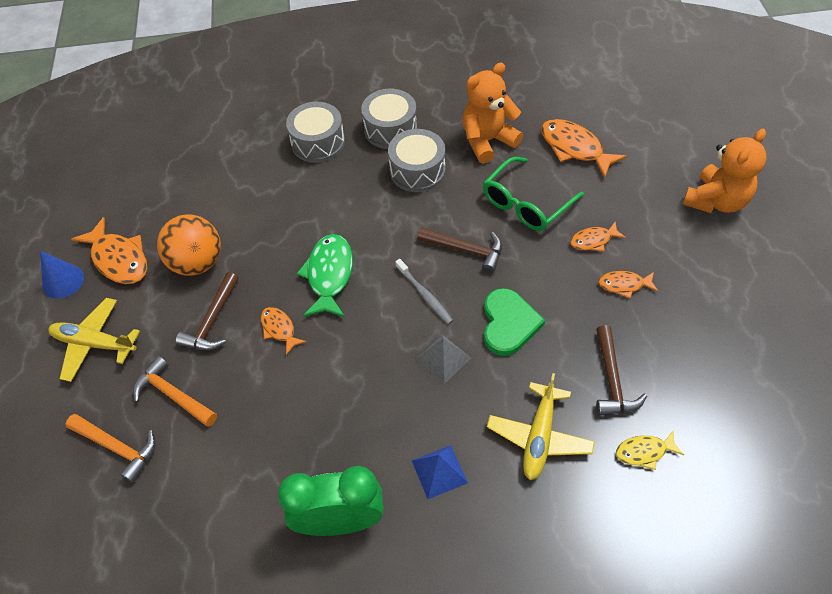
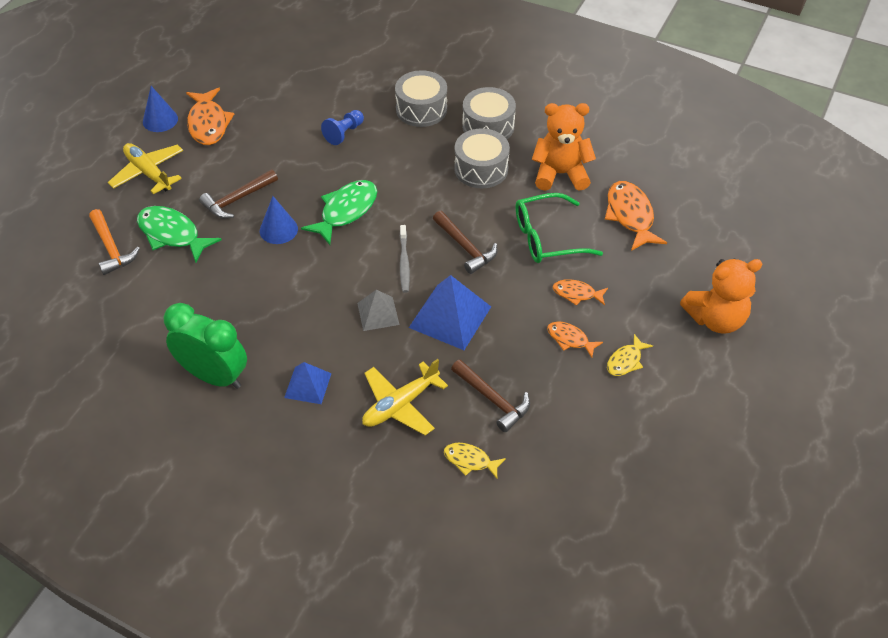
camera: 30 degrees right, 5 degrees down
orange hammer [133,356,217,427] -> green fish [137,206,221,263]
orange ball [157,214,221,276] -> none
orange fish [261,307,307,355] -> blue cone [260,196,298,244]
green heart [484,288,545,356] -> blue pyramid [409,275,491,350]
brown hammer [596,325,647,416] -> brown hammer turned 75 degrees counterclockwise [451,360,530,432]
none -> blue pawn [321,110,364,145]
none -> yellow fish [607,334,653,376]

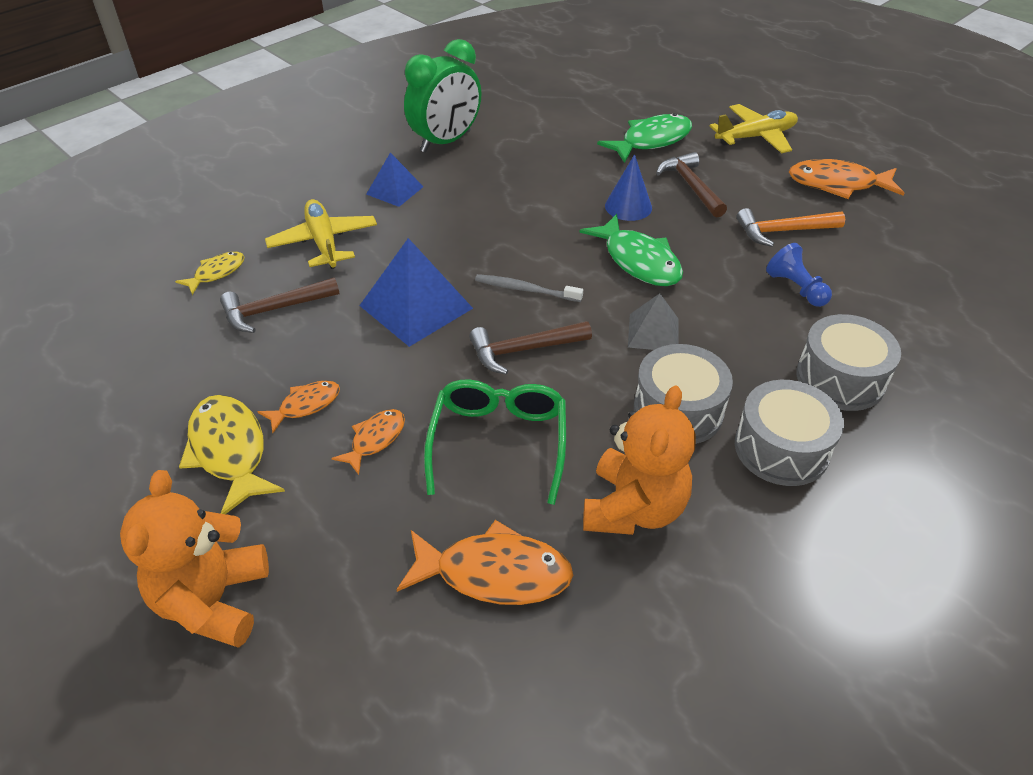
camera: 110 degrees right, 5 degrees down
orange hammer [89,209,140,275] -> orange hammer moved to [736,208,845,247]
blue cone [143,86,178,132] -> none
grey pyramid [357,290,399,331] -> grey pyramid moved to [628,293,678,350]
yellow fish [607,334,653,376] -> yellow fish [179,395,285,514], size x1.76

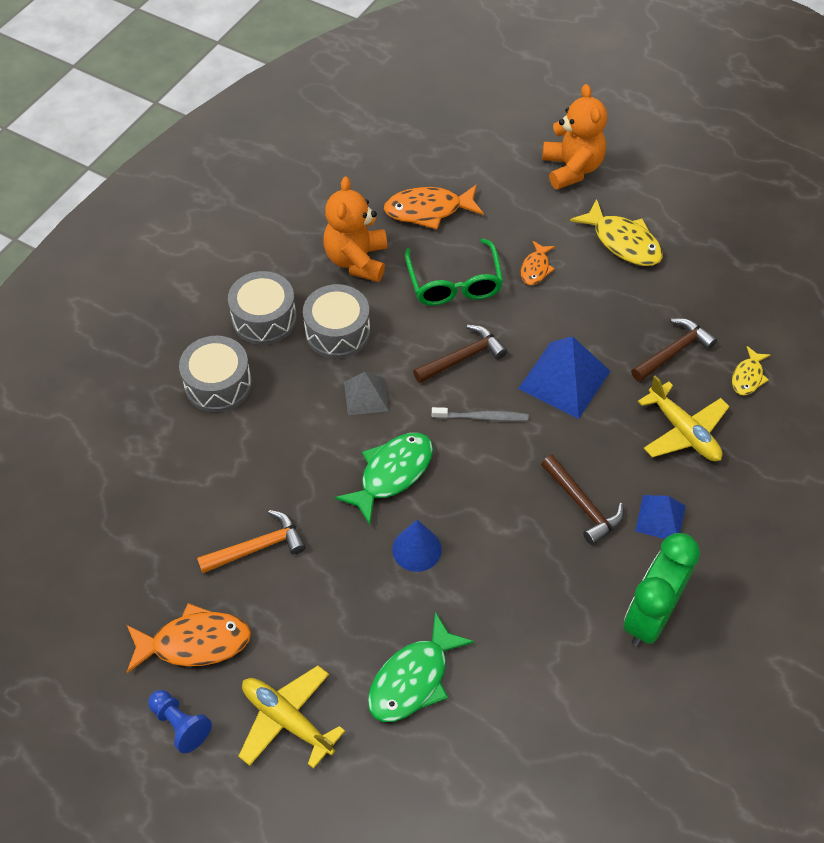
camera: 165 degrees right, 10 degrees up
orange fish [258,380,340,433] -> none
green fish [579,214,683,286] -> green fish turned 90 degrees clockwise [335,433,433,525]
brown hammer [656,152,727,218] -> brown hammer moved to [541,455,624,545]
yellow plane [710,104,798,153] -> yellow plane turned 75 degrees clockwise [238,665,345,769]
blue pawn [766,243,832,307] -> blue pawn moved to [148,690,212,753]

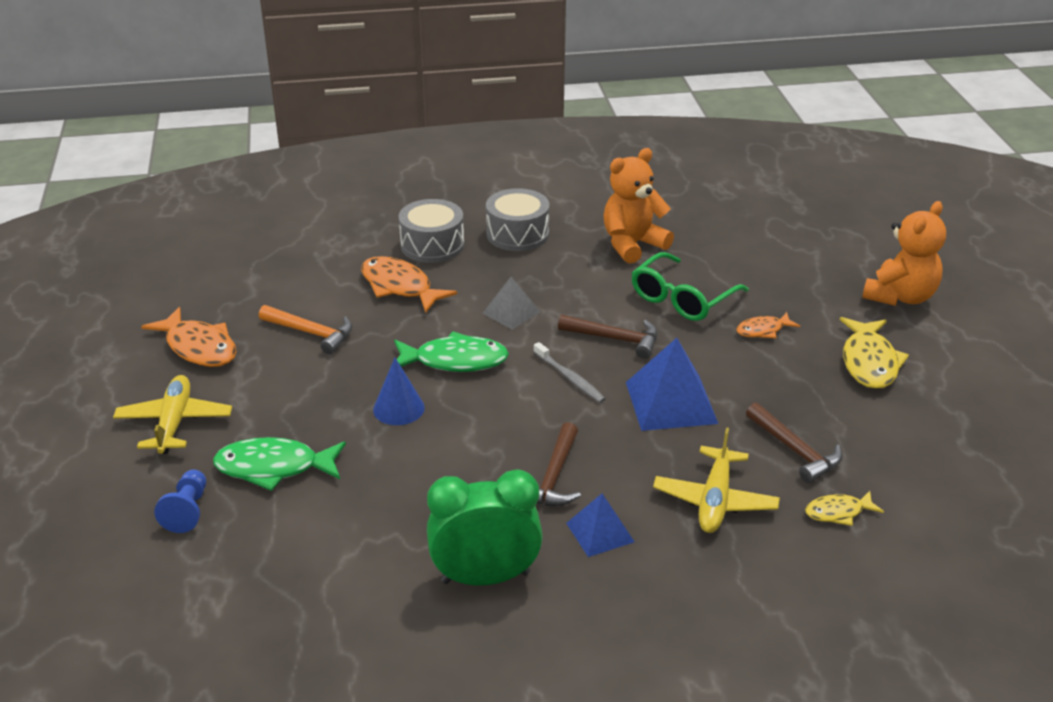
camera: 50 degrees right, 20 degrees down
blue pawn [148,690,212,753] -> blue pawn moved to [154,469,206,533]
grey drum [303,284,370,359] -> none
orange fish [384,184,484,229] -> orange fish moved to [361,256,457,313]
brown hammer [631,318,717,382] -> brown hammer turned 45 degrees clockwise [746,403,843,483]

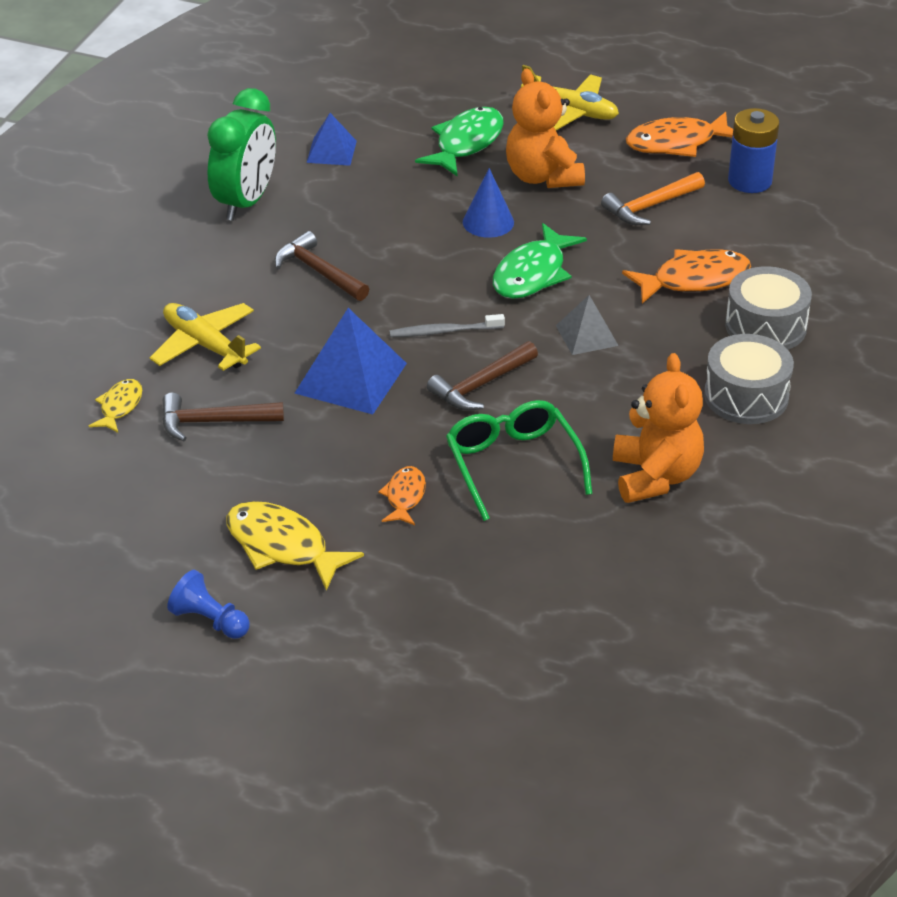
camera: 120 degrees right, 5 degrees up
blue pawn [154,469,206,533] -> blue pawn moved to [167,570,250,639]
blue pyramid [566,494,634,557] -> blue pyramid moved to [307,113,357,166]
orange teddy bear [862,201,946,306] -> orange teddy bear moved to [506,68,585,188]
none -> blue battery [728,108,779,193]

